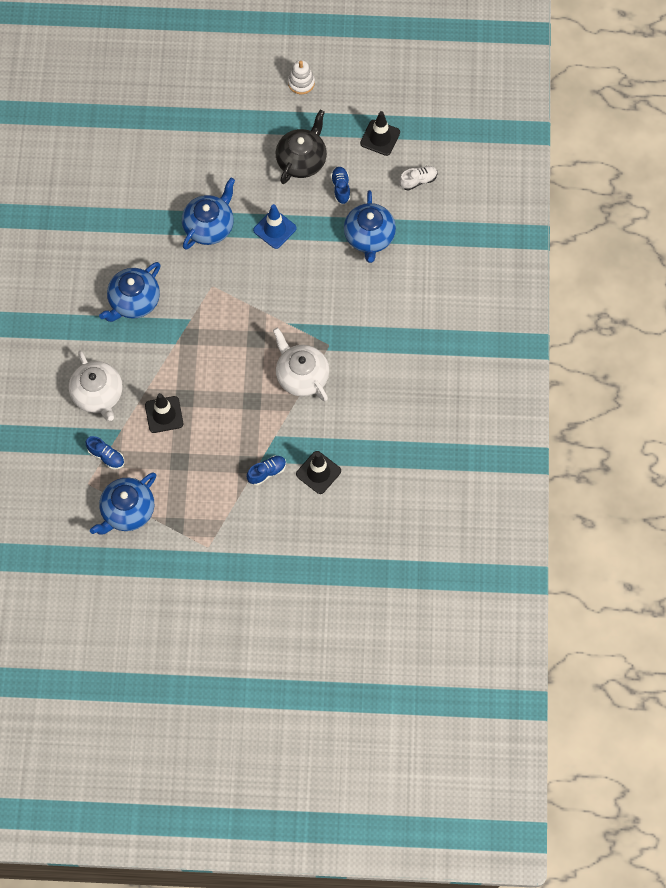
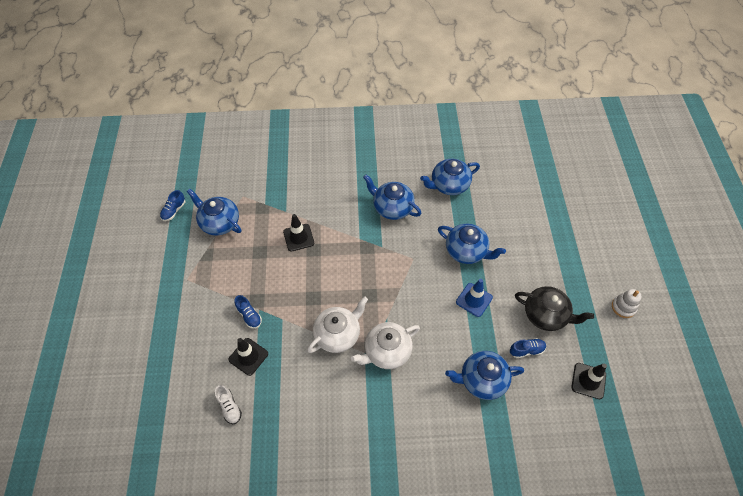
camera: 85 degrees right, 10 degrees down
white teapot [69,351,123,421] -> white teapot moved to [351,322,420,369]
blue shoe [86,436,124,470] -> blue shoe moved to [160,190,185,221]
white shoe [399,166,437,191] -> white shoe moved to [215,385,242,424]
none -> blue teapot [420,159,480,195]

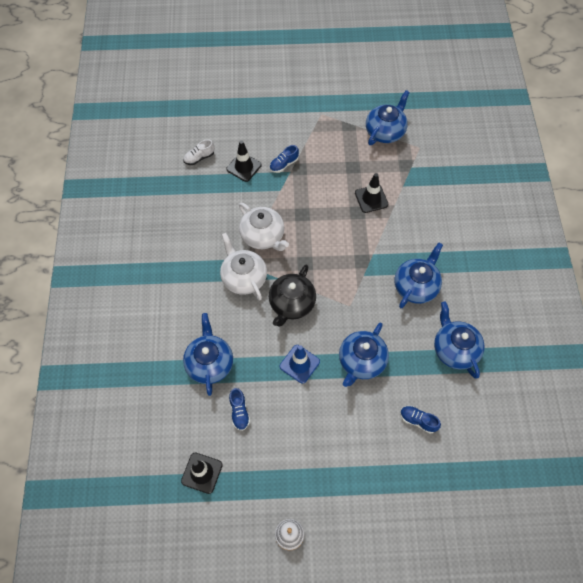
camera: 90 degrees right, 5 degrees up
blue shoe [160,190,185,221] -> blue shoe moved to [400,406,441,433]
black teapot [515,286,594,331] -> black teapot moved to [269,265,316,327]

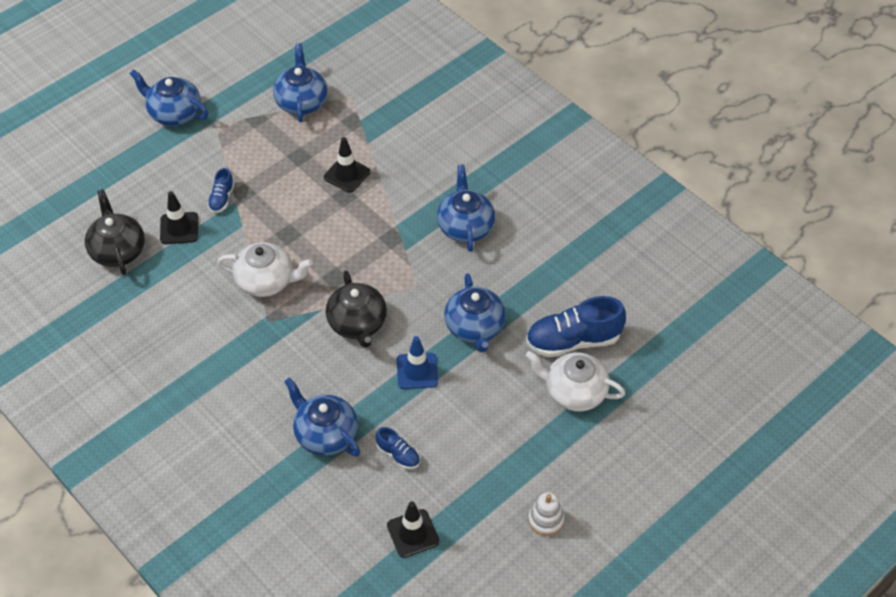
camera: 40 degrees left, 10 degrees down
white shoe [183,139,215,165] -> black teapot [85,189,145,275]
white teapot [220,233,267,300] -> white teapot moved to [526,351,625,411]
blue shoe [400,406,441,433] -> blue shoe [526,296,626,357], size x2.00
blue teapot [434,301,485,379] -> blue teapot moved to [130,69,208,126]

